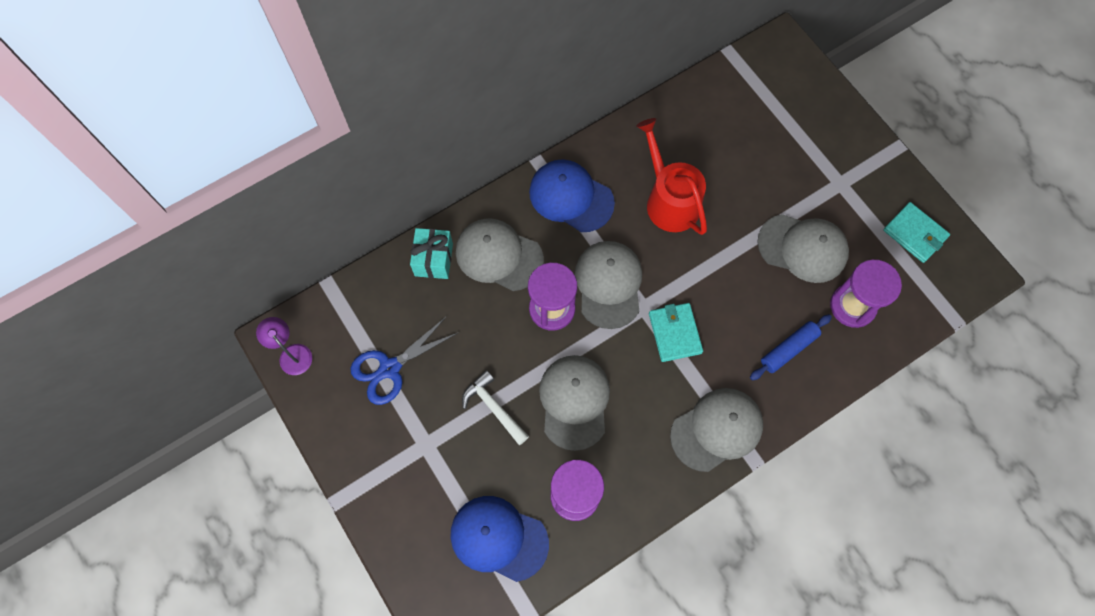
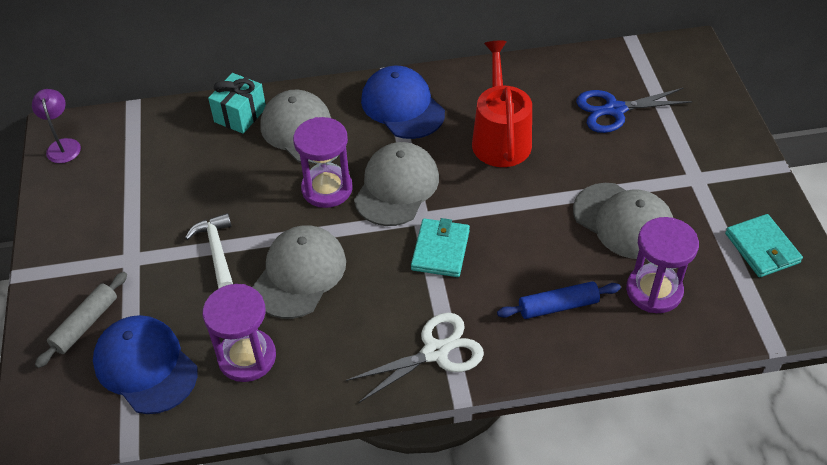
camera: 25 degrees right, 20 degrees down
blue scissors [350,317,458,405] -> blue scissors moved to [576,88,693,133]
grey cap [670,388,763,472] -> white scissors [346,313,484,403]
none -> grey rolling pin [35,272,127,368]

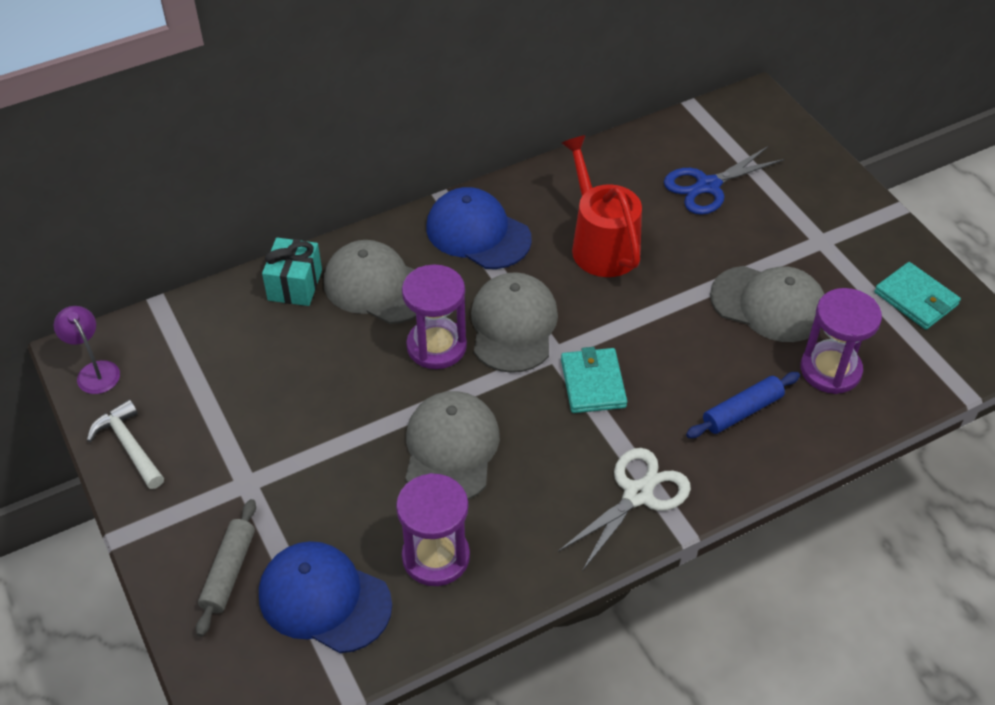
camera: 20 degrees left, 0 degrees up
white hammer [185,213,233,289] -> white hammer moved to [87,399,164,489]

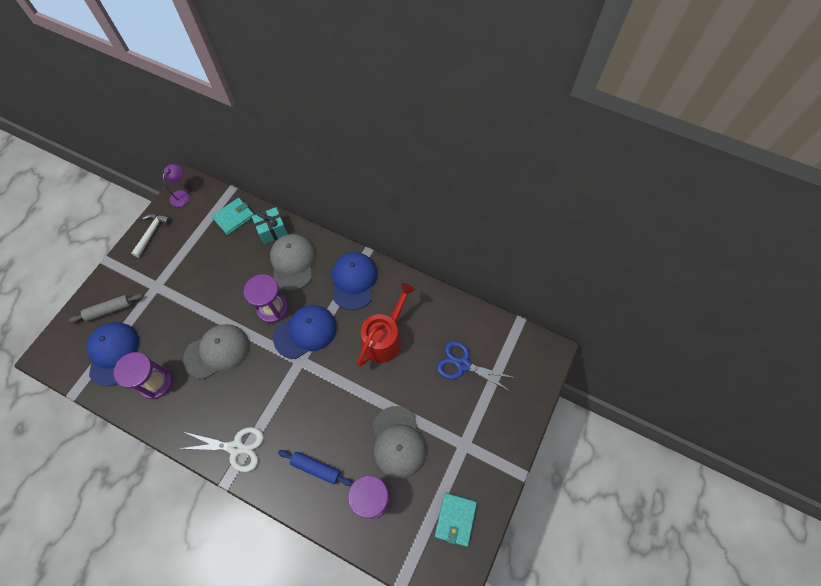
camera: 55 degrees right, 15 degrees up
grey cap [471,272,558,373] -> blue cap [273,305,337,359]
turquoise wallet [561,347,627,413] -> turquoise wallet moved to [212,198,254,235]

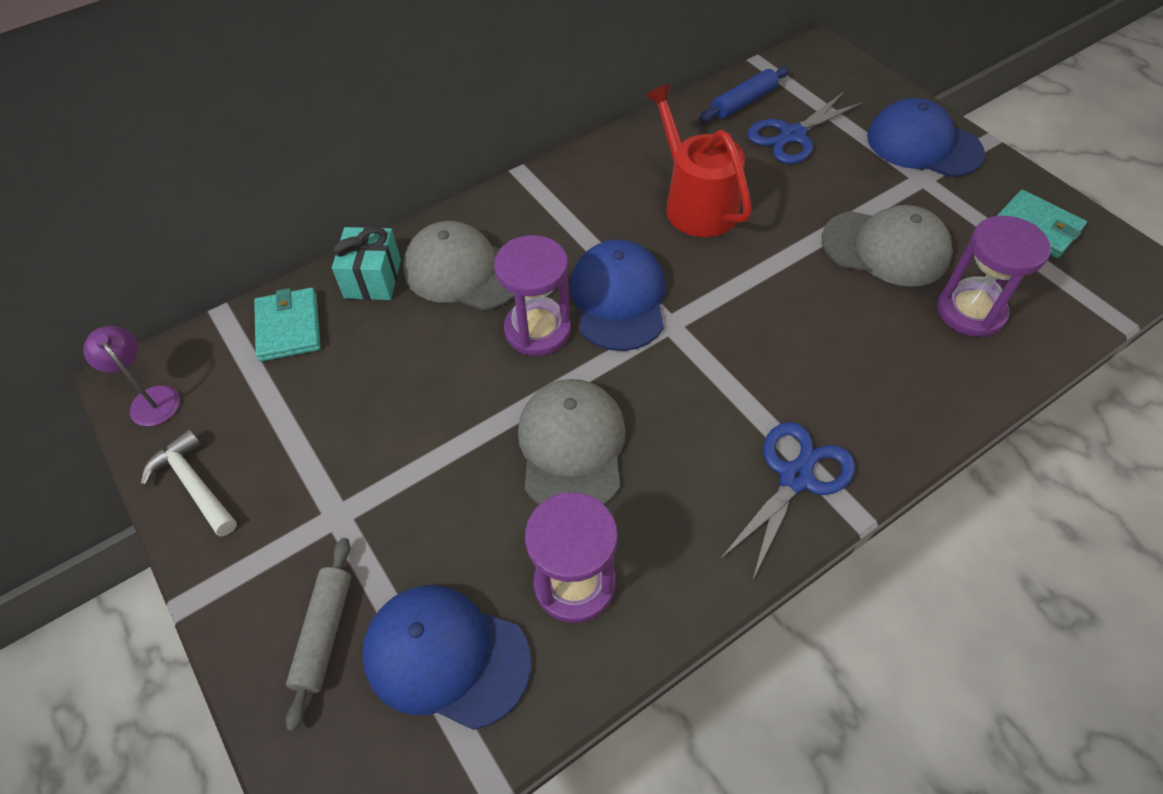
camera: 60 degrees left, 10 degrees down
white scissors [179,427,264,472] -> blue scissors [719,422,855,581]
blue rolling pin [278,450,353,486] -> blue rolling pin moved to [699,67,789,122]
blue cap [332,252,377,310] -> blue cap moved to [867,98,985,177]

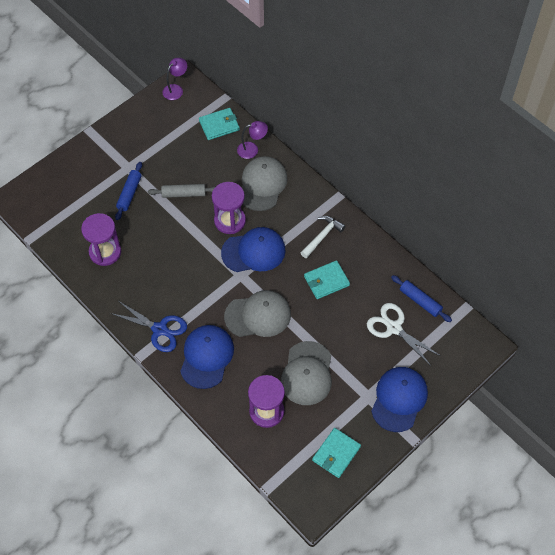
camera: 80 degrees right, 5 degrees up
white hammer [141,429,237,537] -> white hammer moved to [301,216,346,258]
grey rolling pin [285,538,351,732] -> grey rolling pin moved to [148,184,215,198]
turquoise gift [332,227,401,300] -> purple lamp [237,121,268,159]
blue cap [362,585,531,730] -> blue cap moved to [180,325,234,389]
grey cap [518,379,626,505] -> grey cap moved to [224,290,291,337]
red watering can [645,84,752,237] -> turquoise wallet [304,260,350,299]
blue scissors [747,92,864,164] -> white scissors [367,303,441,366]
none -> blue rolling pin [115,162,142,220]

